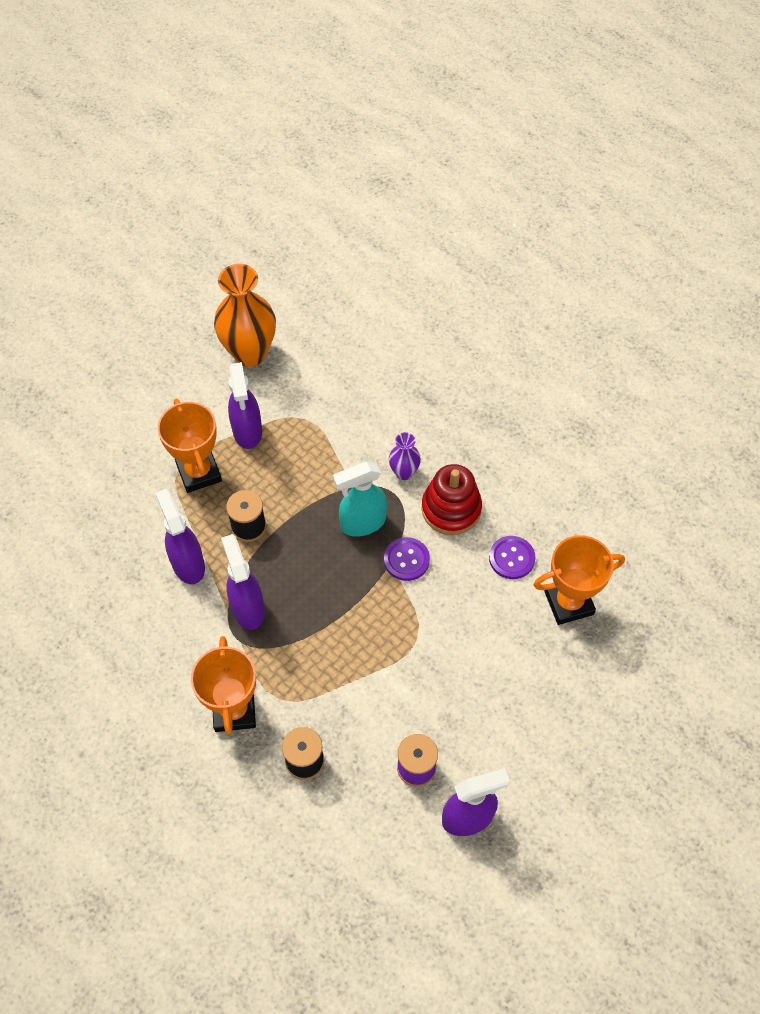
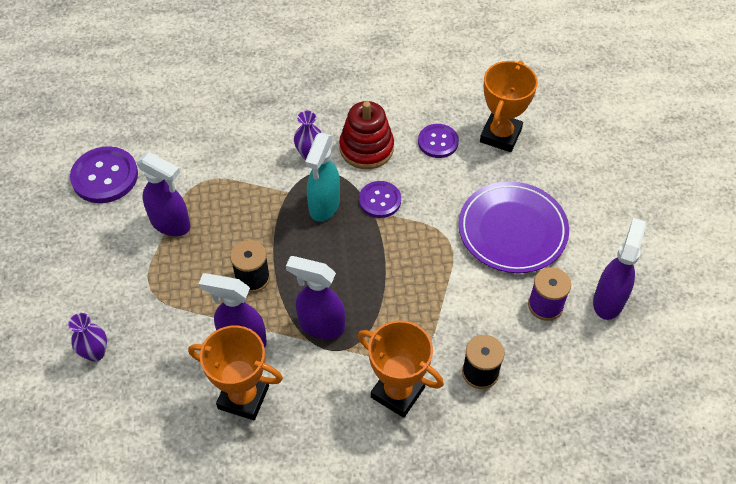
camera: 50 degrees left, 5 degrees down
orange trophy [158,399,222,493] -> orange trophy moved to [188,325,283,420]
orange vase [214,264,276,367] -> purple button [70,146,138,203]
none -> purple vase [68,313,107,362]
none -> purple plate [459,181,569,273]

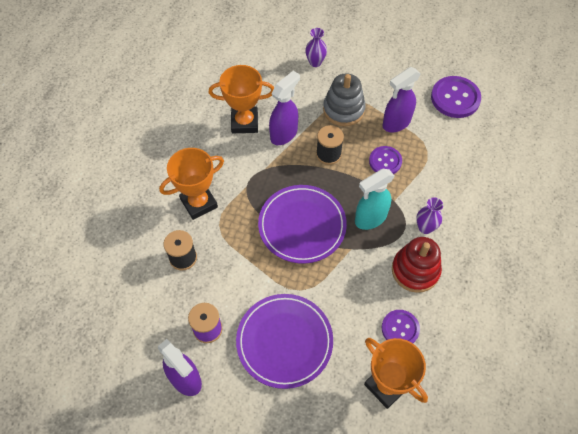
camera: 115 degrees right, 5 degrees up
orange trophy [188,325,283,420] -> orange trophy turned 45 degrees clockwise [209,65,274,133]
purple spray bottle [286,256,345,339] -> none
turquoise spray bottle [305,133,340,222] -> turquoise spray bottle turned 75 degrees counterclockwise [355,169,395,230]
purple button [359,181,401,218] -> purple button moved to [369,146,402,174]
none -> purple plate [258,185,347,264]
none -> grey stacking toy [323,73,366,126]

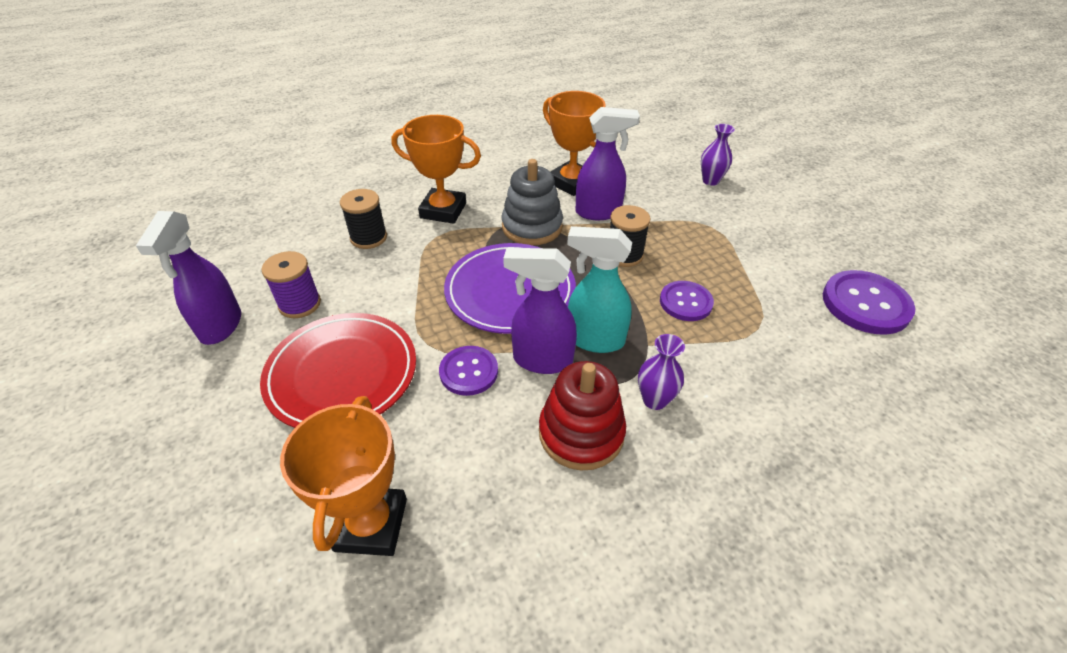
camera: 45 degrees right, 15 degrees down
purple plate [236,294,333,389] -> red plate [260,313,416,428]
grey stacking toy [323,73,366,126] -> grey stacking toy moved to [502,159,563,245]
purple button [382,310,420,343] -> purple button moved to [439,346,498,396]
purple spray bottle [383,67,421,133] -> purple spray bottle moved to [503,248,577,374]

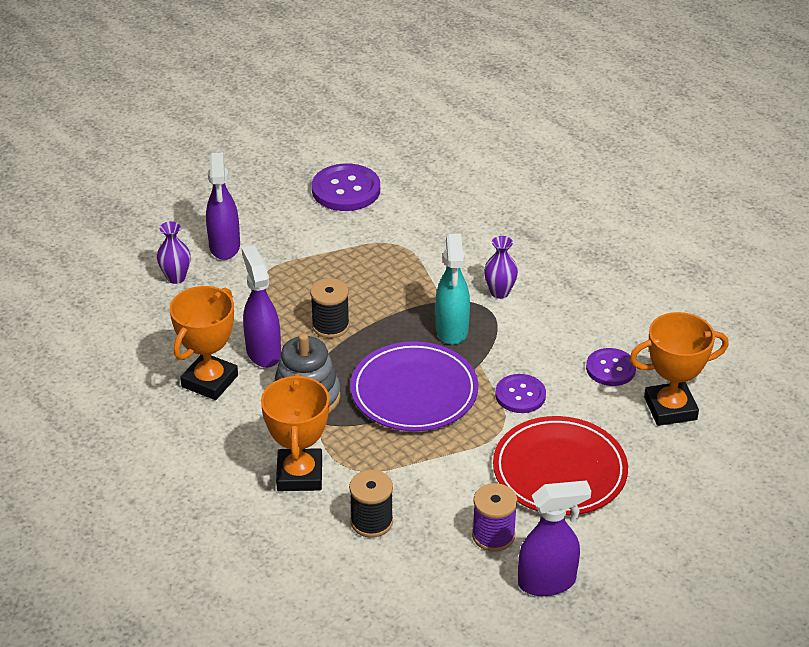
camera: 105 degrees left, 5 degrees down
purple spray bottle [503,248,577,374] -> purple spray bottle moved to [206,152,240,260]
red stacking toy [539,361,626,470] -> none
purple button [660,281,714,321] -> purple button moved to [586,348,636,386]

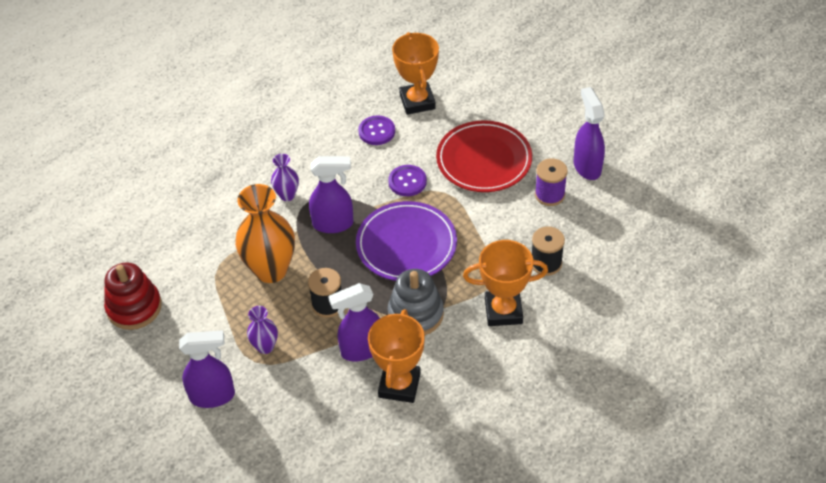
camera: 90 degrees left, 10 degrees up
purple vase [157,221,190,284] -> purple vase moved to [247,306,278,354]
orange trophy [169,286,238,400] -> orange trophy turned 75 degrees clockwise [368,309,425,403]
purple button [312,164,380,211] -> red stacking toy [104,262,162,330]
turquoise spray bottle [435,234,470,345] -> purple spray bottle [309,156,354,233]
none -> orange vase [235,184,295,283]

